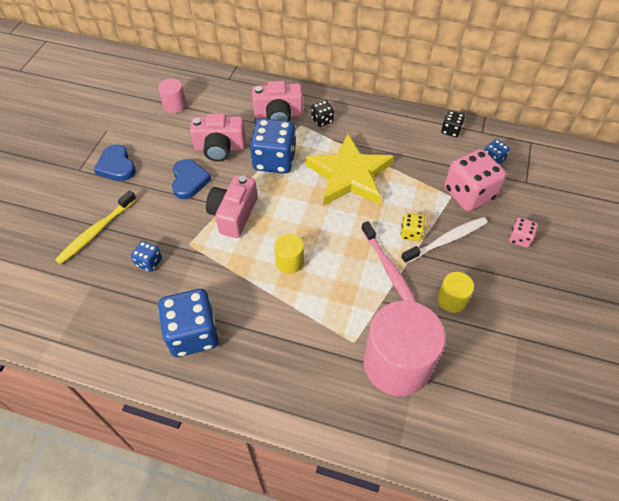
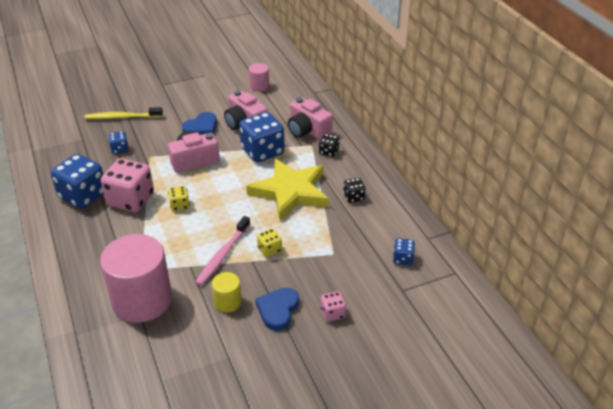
camera: 50 degrees right, 15 degrees down
blue heart [94,145,136,181] -> blue heart moved to [255,287,299,331]
yellow cylinder [274,234,304,274] -> yellow dice [168,186,190,211]
white toothbrush [401,217,487,264] -> none
black dice [441,111,465,137] -> black dice moved to [343,178,365,203]
pink dice [445,149,506,211] -> pink dice moved to [101,158,154,212]

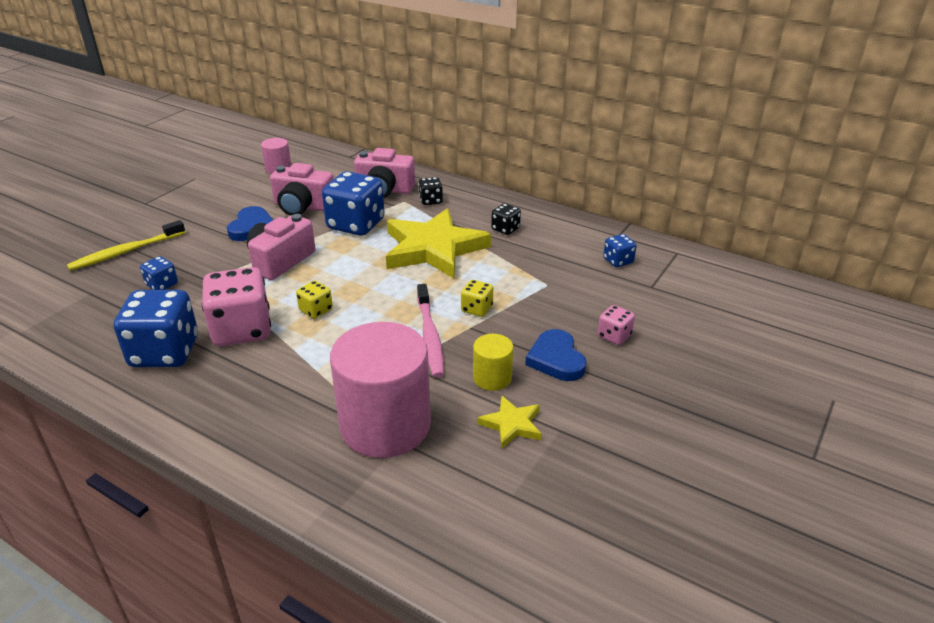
camera: 35 degrees left, 5 degrees down
none -> yellow star [477,396,542,448]

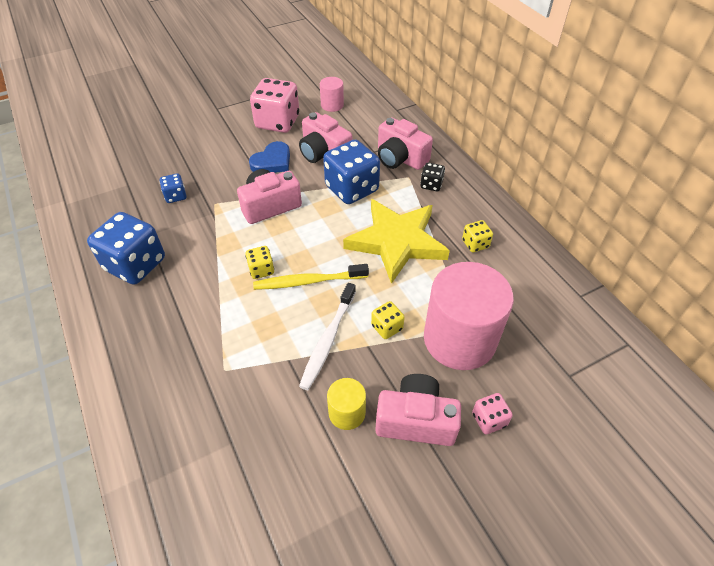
camera: 30 degrees right, 15 degrees up
yellow toothbrush [67,220,185,271] -> yellow toothbrush moved to [253,264,369,290]
pink dice [202,267,271,346] -> pink dice moved to [250,78,299,133]
pink cylinder [330,322,431,458] -> pink cylinder moved to [424,262,514,370]
pink toothbrush [417,284,444,377] -> white toothbrush [299,283,356,390]
yellow star [477,396,542,448] -> none
black dice [491,203,521,235] -> yellow dice [462,220,493,253]
blue heart [525,329,587,381] -> pink camera [375,374,461,446]
blue dice [603,234,637,267] -> none

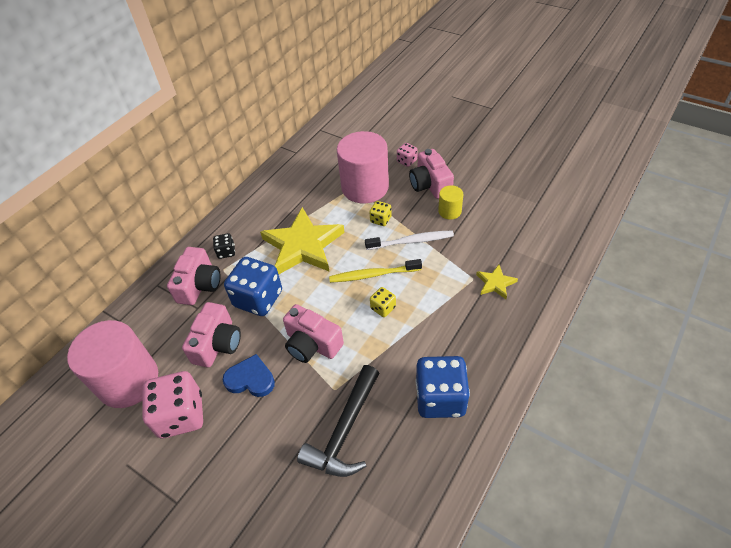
camera: 115 degrees left, 0 degrees up
blue dice [160,173,187,203] -> black hammer [297,365,379,477]
yellow toothbrush [253,264,369,290] -> yellow toothbrush turned 120 degrees clockwise [329,259,422,283]
pink cylinder [320,77,344,112] -> pink cylinder [67,320,158,408], size x2.16
yellow dice [462,220,493,253] -> none
none -> yellow star [476,265,518,299]

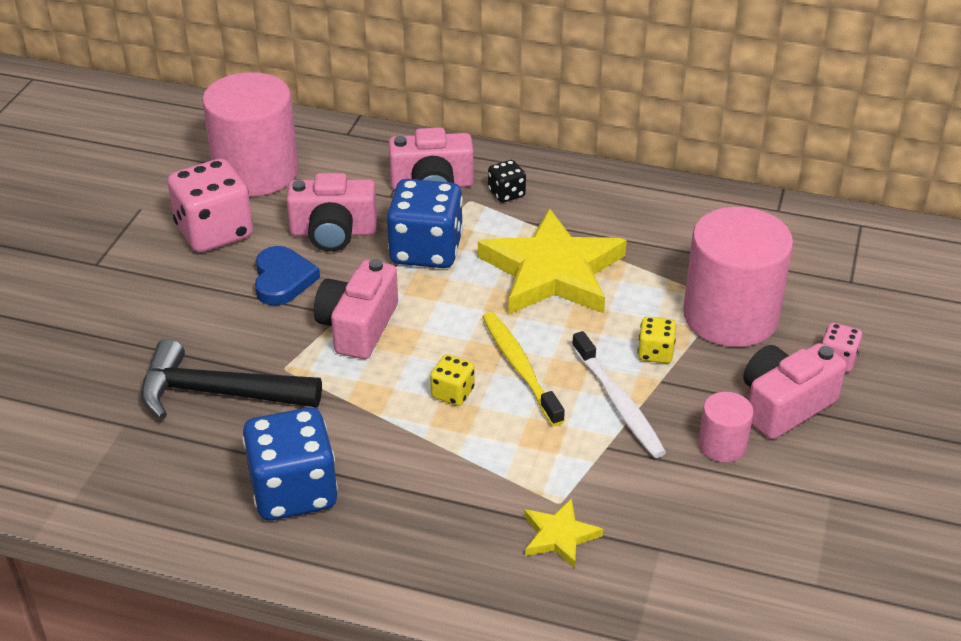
camera: 70 degrees right, 10 degrees down
yellow cylinder [438,185,463,220] -> pink cylinder [698,392,753,462]

